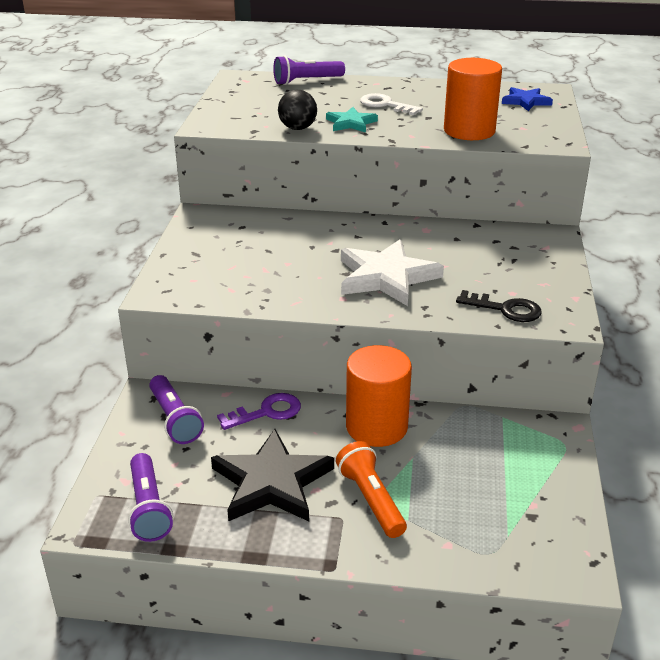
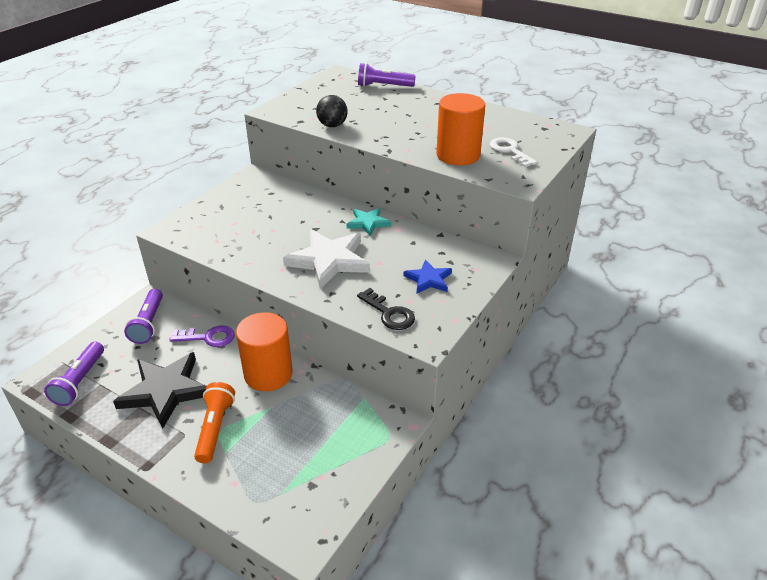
camera: 25 degrees right, 5 degrees up
turquoise star [326,107,378,132] -> turquoise star moved to [346,208,391,236]
white key [360,93,423,115] -> white key moved to [490,137,537,167]
blue star [502,87,553,111] -> blue star moved to [403,260,452,293]

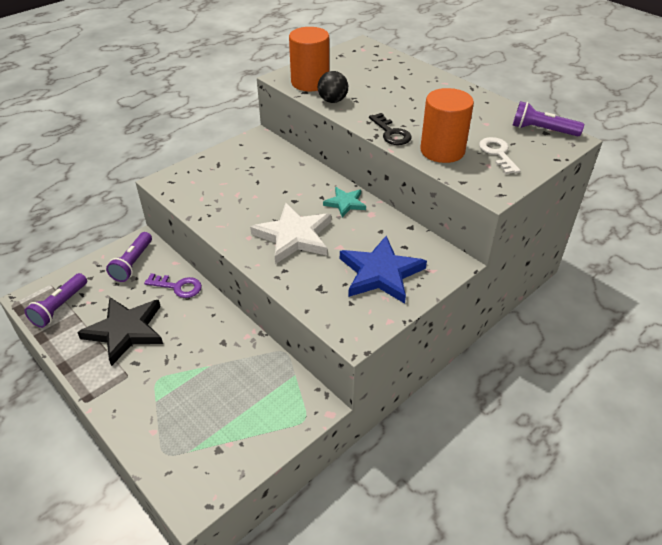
camera: 15 degrees right, 5 degrees up
orange flashlight [194,382,235,463] -> none
orange cylinder [236,312,293,391] -> orange cylinder moved to [289,27,329,91]
black key [357,288,415,330] -> black key moved to [369,113,412,145]
purple flashlight [358,63,416,87] -> purple flashlight moved to [512,101,584,136]
blue star [403,260,452,293] -> blue star [340,236,427,304], size x1.81

